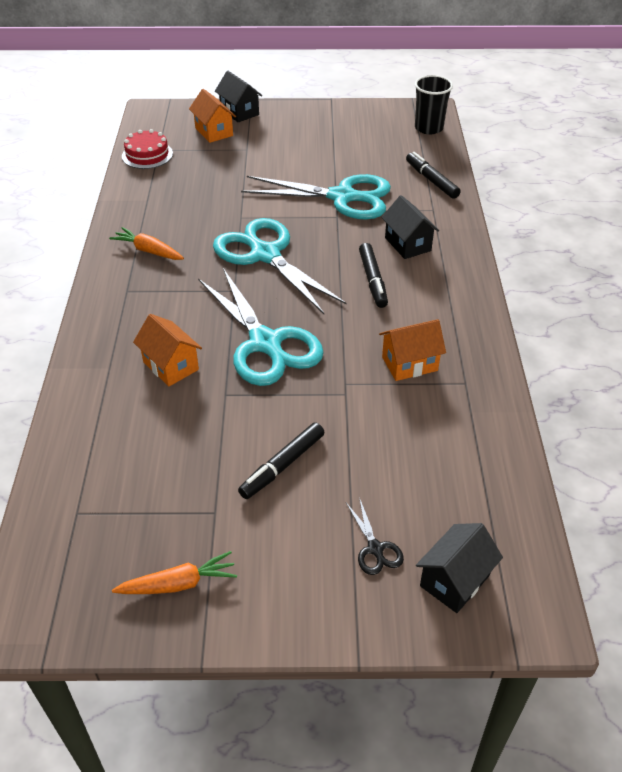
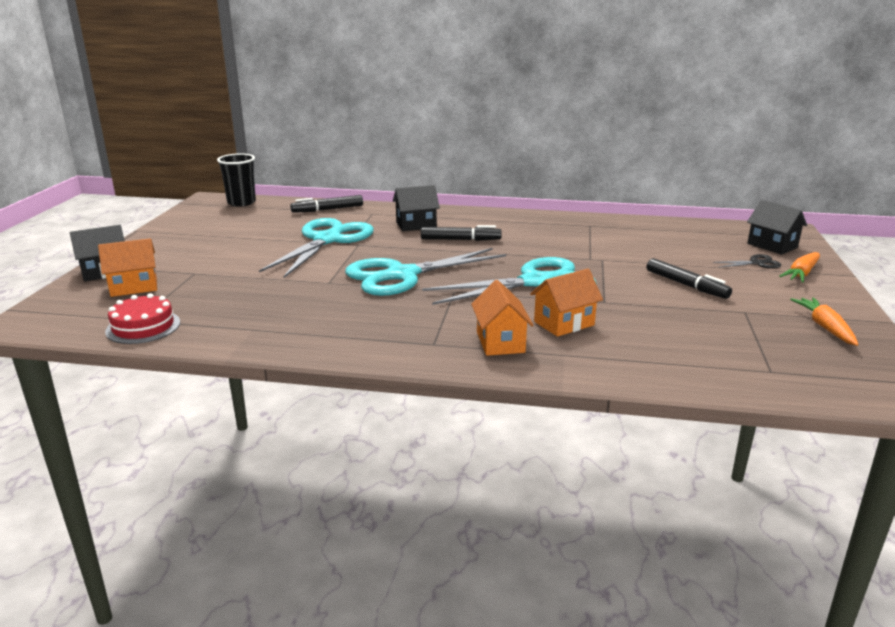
camera: 80 degrees left, 20 degrees down
orange carrot [109,227,184,260] -> orange carrot moved to [779,252,820,282]
orange house [379,319,446,381] -> orange house moved to [471,280,533,356]

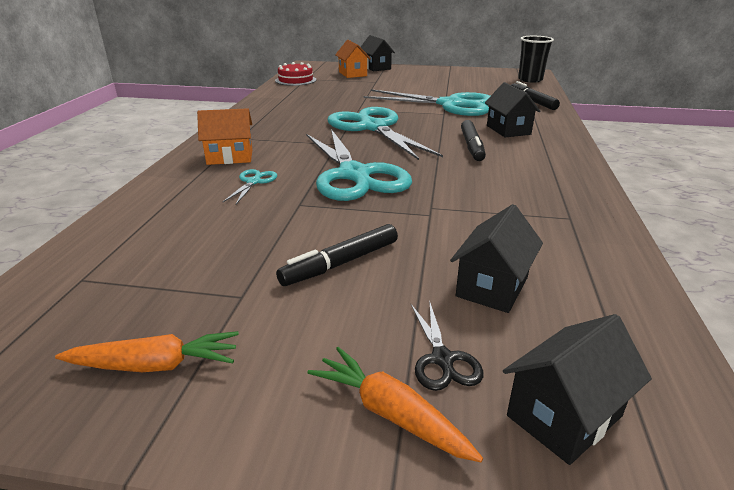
camera: 90 degrees right, 5 degrees up
orange house [530,269,603,337] -> turquoise scissors [223,169,277,205]
none -> black house [450,204,543,313]

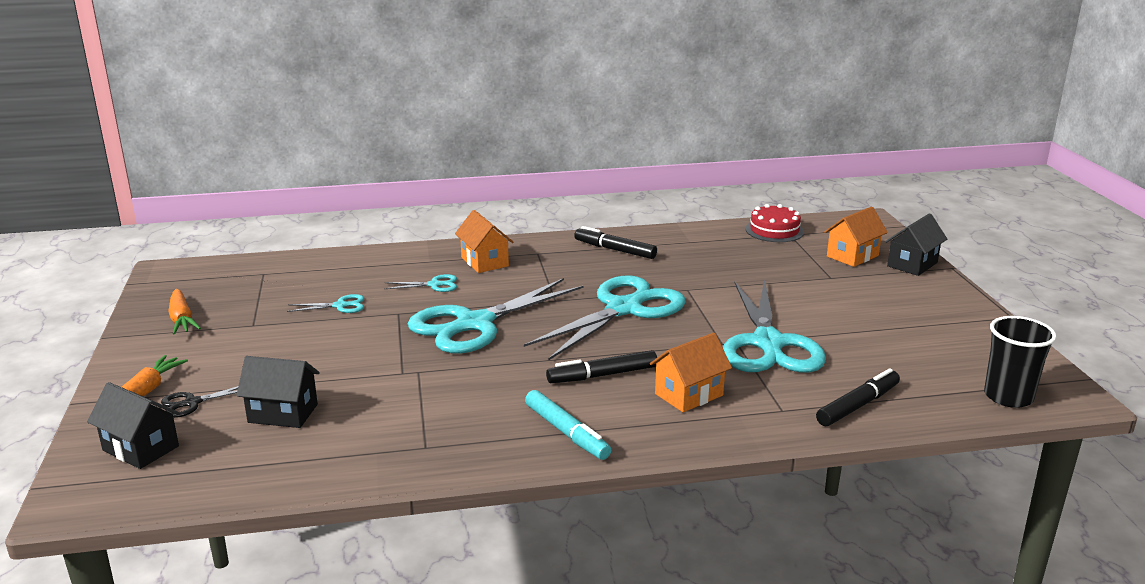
camera: 70 degrees right, 5 degrees down
black marker [276,224,398,286] -> black marker moved to [574,226,657,259]
black house [485,82,541,137] -> orange house [650,333,732,412]
none -> turquoise scissors [287,294,364,313]
none -> turquoise marker [525,390,611,460]

